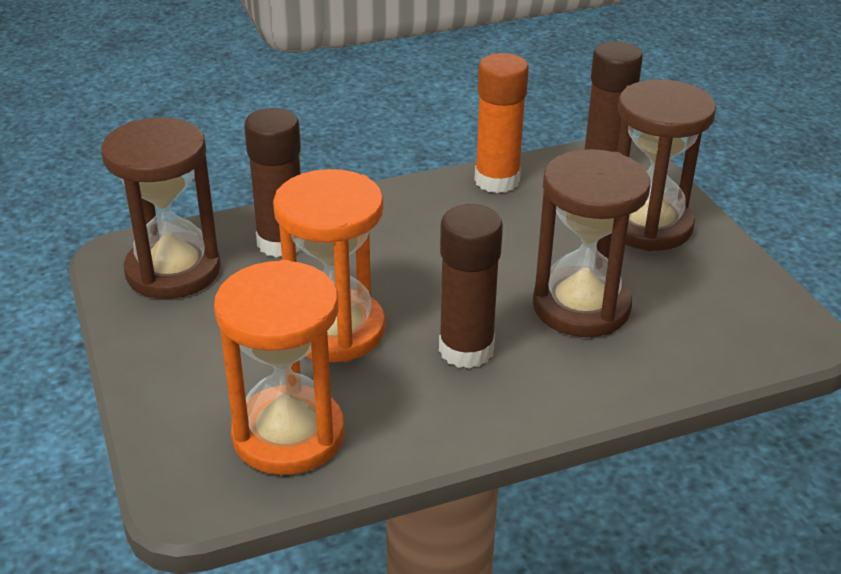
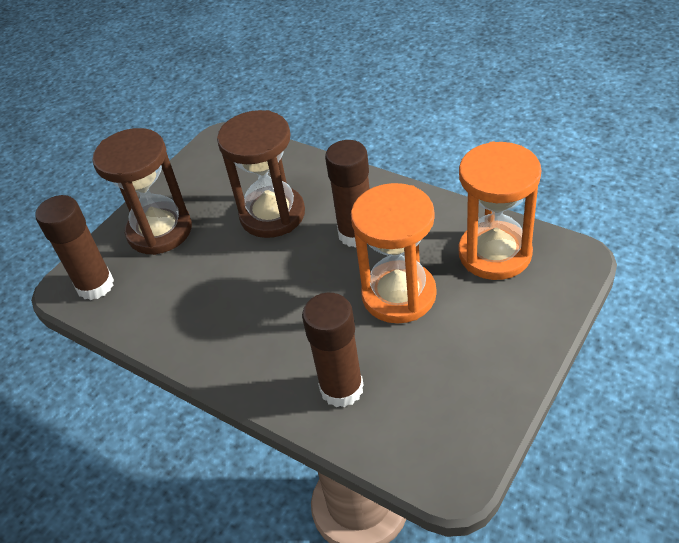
camera: 120 degrees left, 10 degrees up
brown hourglass [101,117,221,299] -> none
orange glue stick [474,53,529,193] -> none

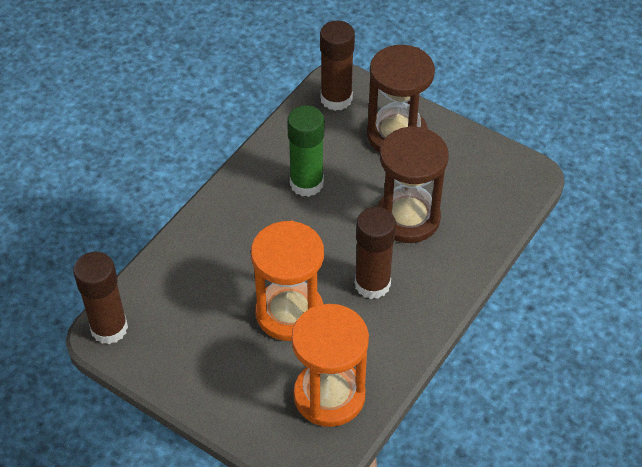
camera: 85 degrees right, 5 degrees up
brown glue stick [302,293,363,407] -> brown glue stick moved to [73,252,128,344]
none -> green glue stick [287,105,324,197]

